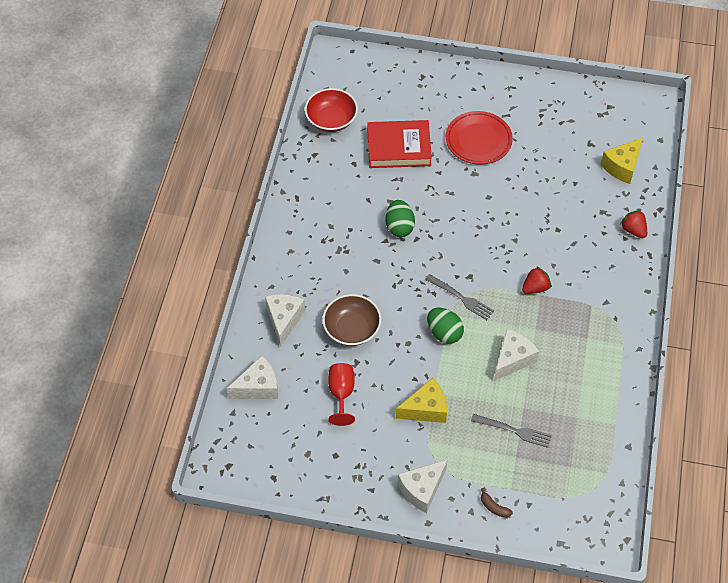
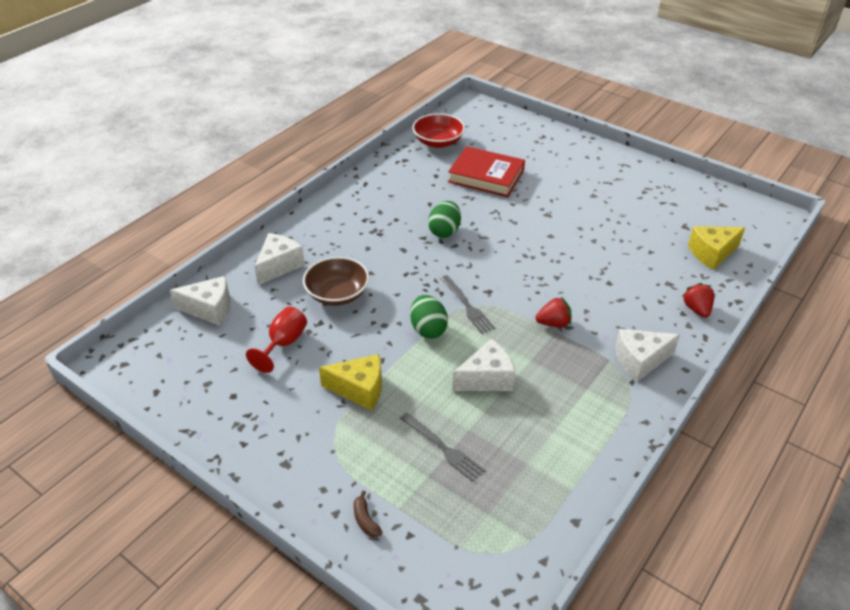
camera: 25 degrees right, 15 degrees down
white cheese [398,459,448,513] -> white cheese moved to [615,329,680,382]
red plate [446,111,513,165] -> none

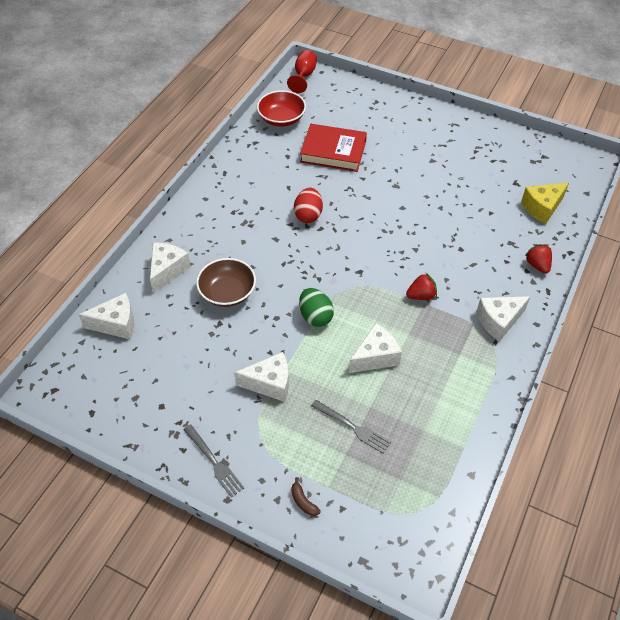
camera: 10 degrees left, 10 degrees up
red goblet [246,307,307,373] -> red goblet moved to [287,50,317,93]
yellow cheese [319,354,382,411] -> white cheese [234,352,289,402]
green egg [428,201,461,238] -> red egg [294,188,323,223]
grey fork [440,275,495,334] -> grey fork moved to [183,424,244,498]

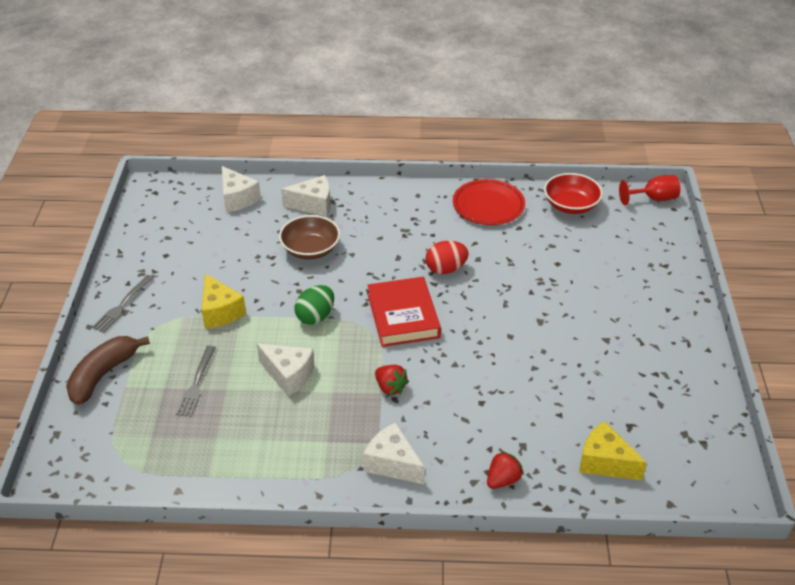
camera: 65 degrees right, 10 degrees down
white cheese [234,352,289,402] -> yellow cheese [201,274,246,328]
brown banana [291,477,321,516] -> brown banana [66,336,150,405], size x2.34
red book [300,124,367,172] -> red book moved to [367,277,441,347]
none -> red plate [453,179,525,225]

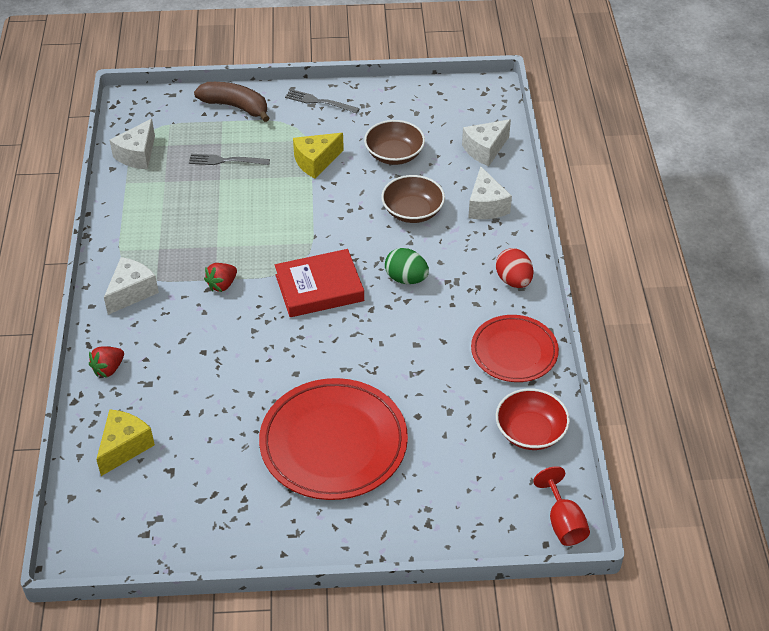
camera: 85 degrees right, 5 degrees up
white cheese [257,344,314,396] -> white cheese moved to [110,119,155,169]
green egg [294,285,334,325] -> green egg moved to [385,248,429,284]
red egg [425,241,469,274] -> red egg moved to [496,248,533,288]
red strawberry [487,450,524,489] -> red strawberry turned 90 degrees clockwise [89,346,124,378]
none -> red plate [259,378,408,500]
none -> brown bowl [364,120,425,165]

